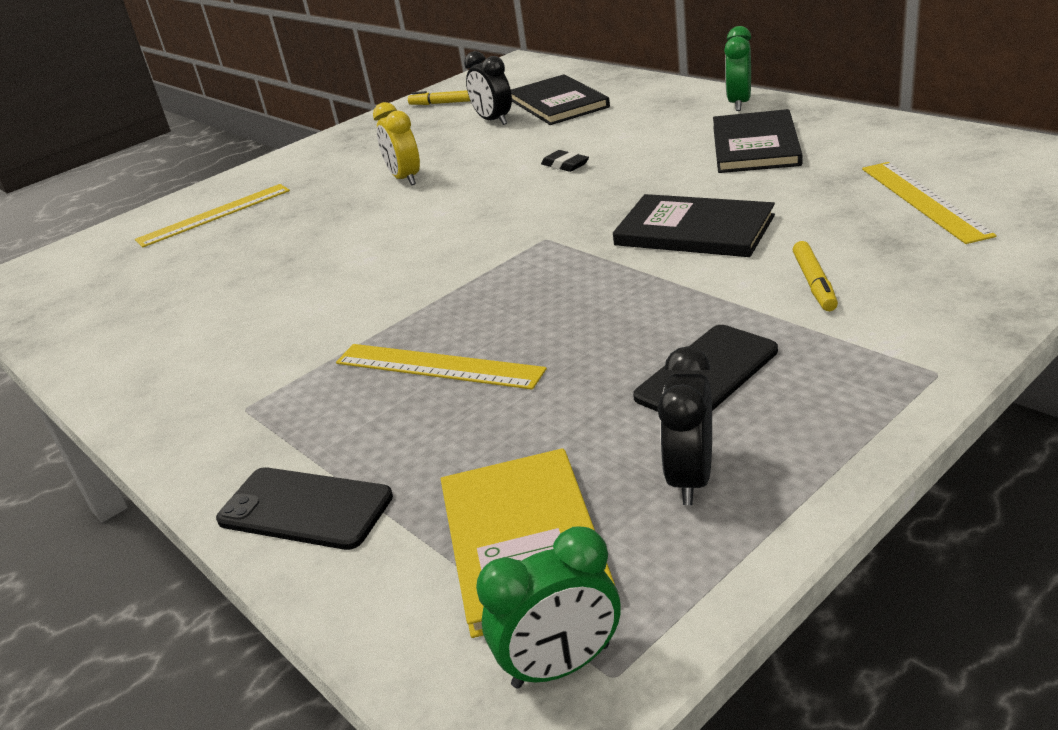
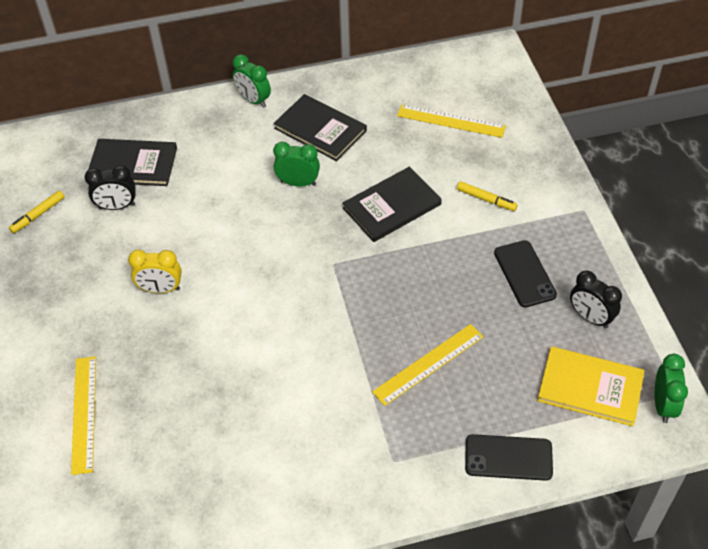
camera: 65 degrees left, 20 degrees up
black phone [216,467,393,550] -> black phone turned 45 degrees clockwise [465,434,553,481]
black eraser [541,150,589,172] -> none
none -> green clock [273,142,320,187]

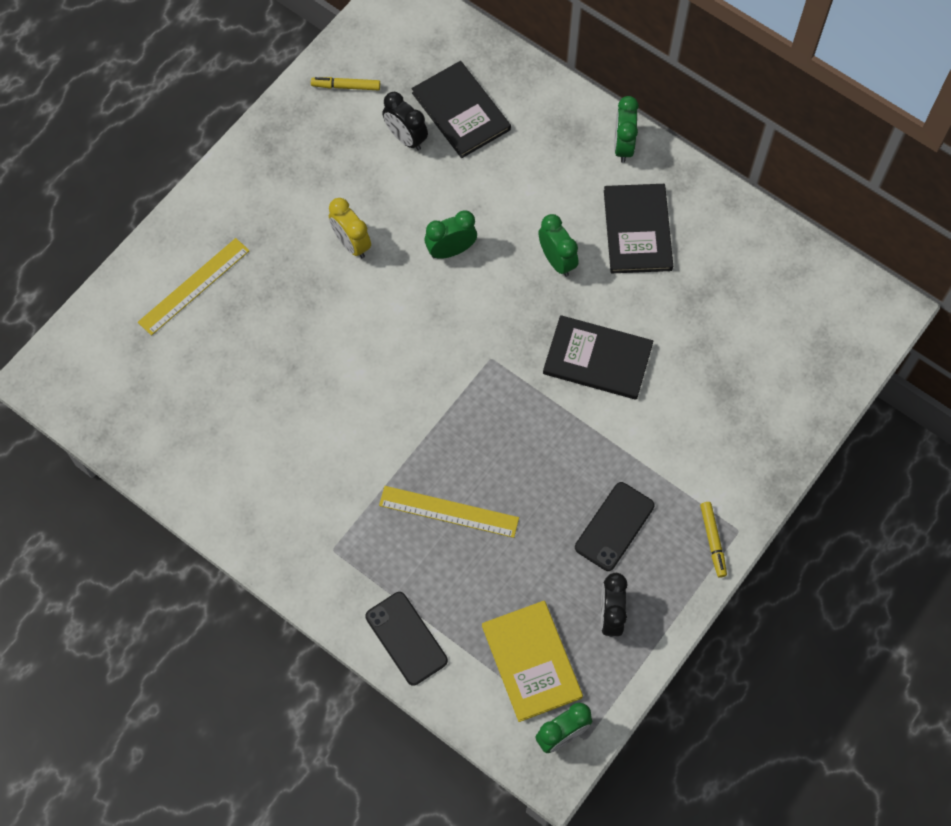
camera: 50 degrees right, 15 degrees up
yellow ruler [397,104,506,138] -> none
yellow marker [457,181,518,211] -> yellow marker moved to [700,502,727,578]
none -> green clock [425,210,477,259]

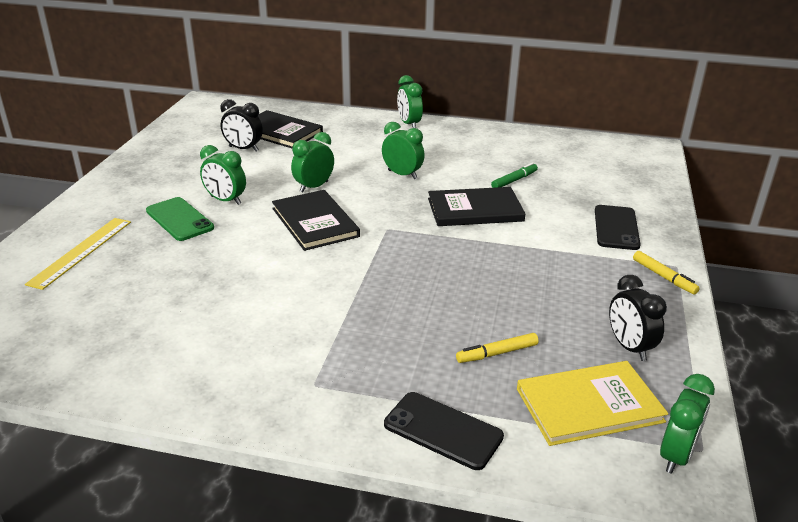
camera: 25 degrees left, 35 degrees down
yellow marker [311,77,380,90] -> yellow marker moved to [456,333,539,363]
yellow clock [329,198,371,258] -> green clock [200,145,246,205]
yellow ruler [379,486,519,538] -> none
yellow book [482,601,583,722] -> yellow book turned 60 degrees counterclockwise [517,361,668,446]
black phone [575,482,655,571] -> black phone moved to [595,205,641,250]
black book [604,184,673,274] -> black book moved to [272,190,360,251]
none -> green phone [146,197,214,241]
none -> green marker [491,163,538,188]

